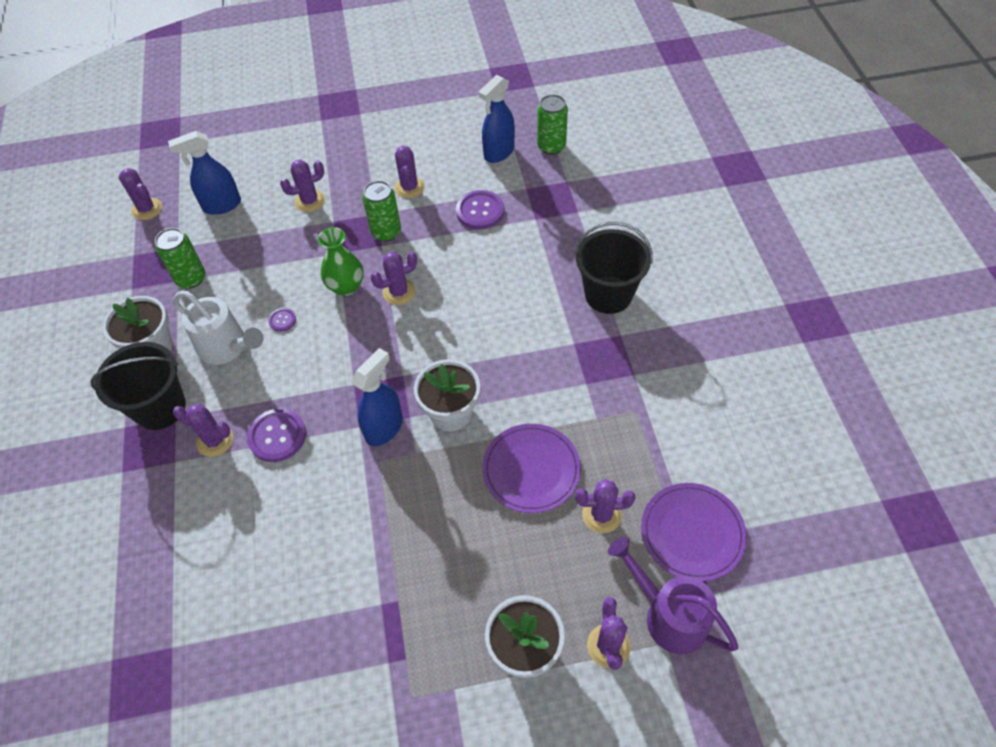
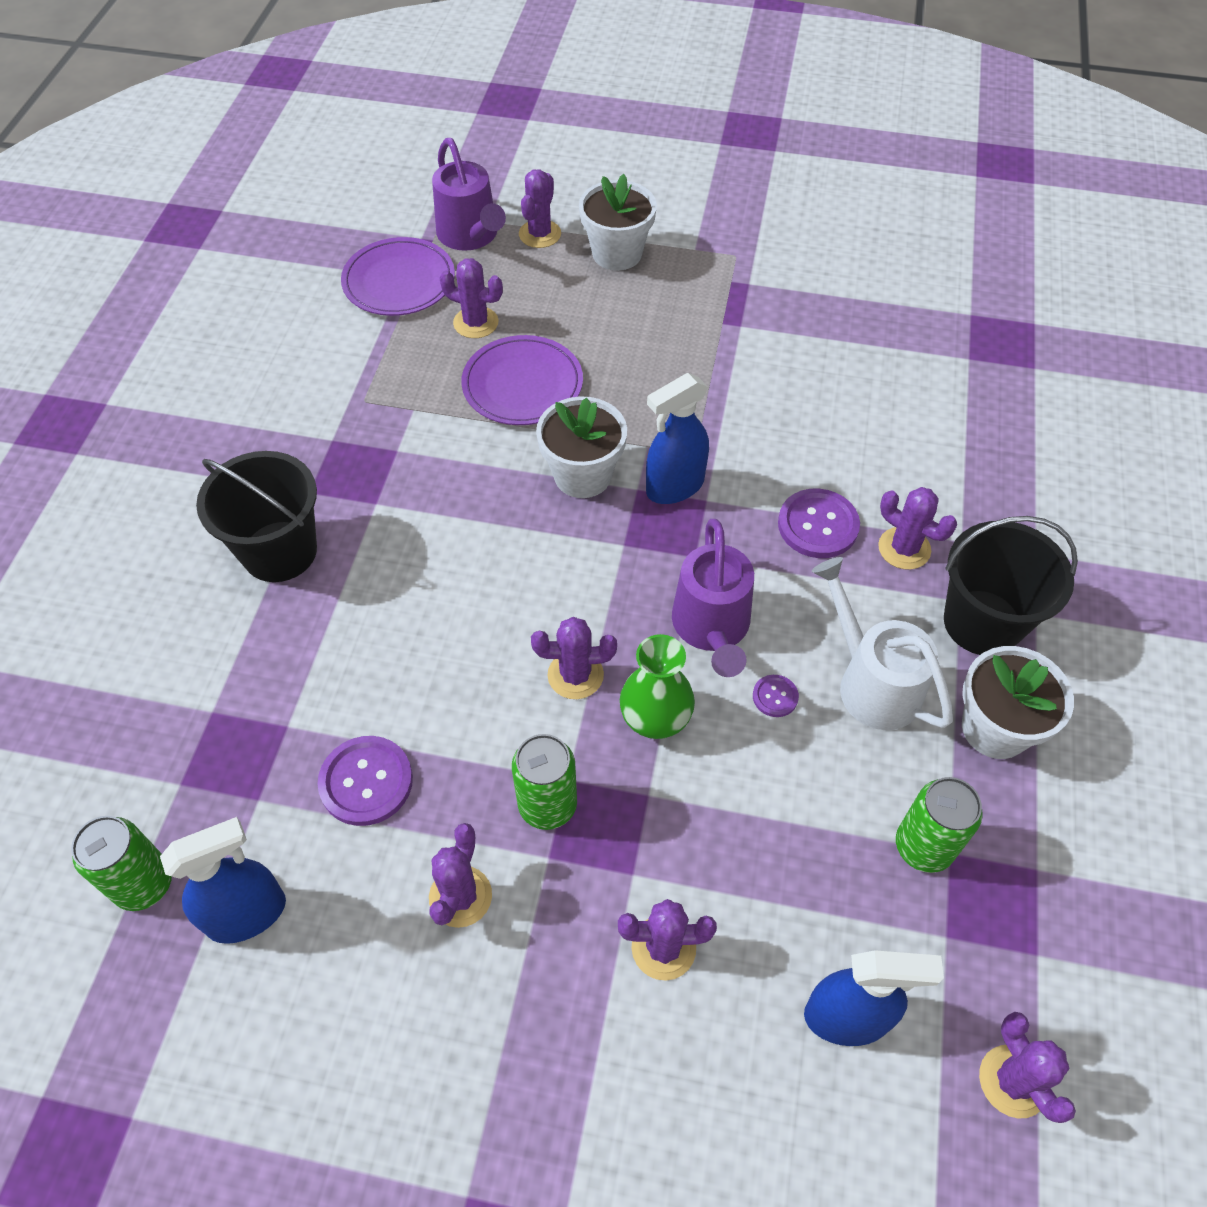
camera: 160 degrees left, 0 degrees up
none -> purple watering can [672,519,754,677]

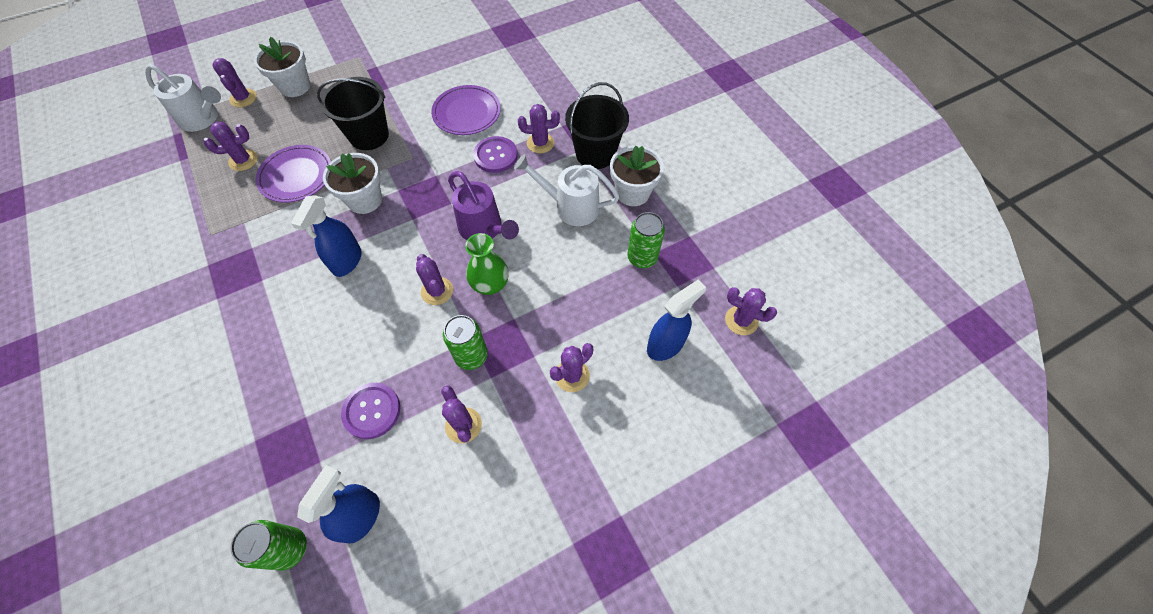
camera: 40 degrees left, 5 degrees up
black bucket [196,451,317,582] -> black bucket moved to [317,77,389,150]
purple plate [341,237,455,316] -> purple plate moved to [431,85,501,135]
purple watering can [432,138,506,251] -> white watering can [145,64,221,132]
purple cactus [531,617,617,699] -> purple cactus turned 75 degrees counterclockwise [416,254,453,305]
blue spray bottle [646,373,709,504] -> blue spray bottle moved to [291,195,362,277]
purple button [753,675,799,717] -> none

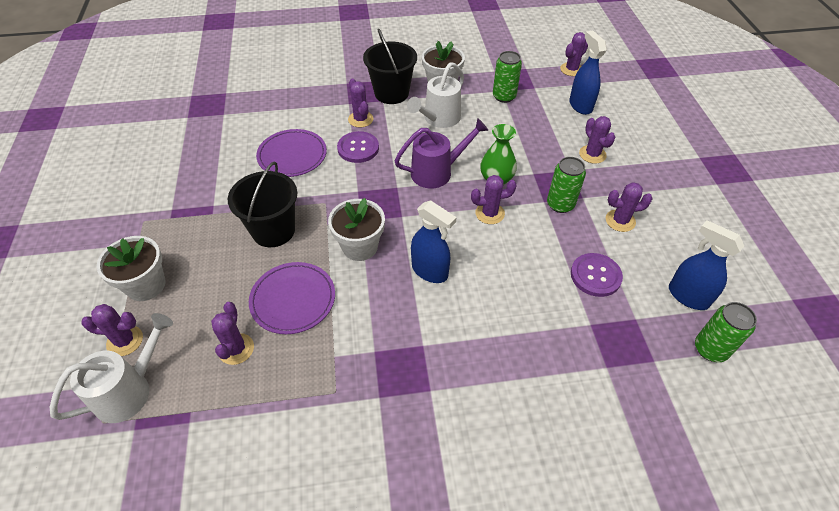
camera: 70 degrees left, 10 degrees down
purple cactus [518,104,560,153] -> purple cactus turned 45 degrees counterclockwise [348,79,373,128]

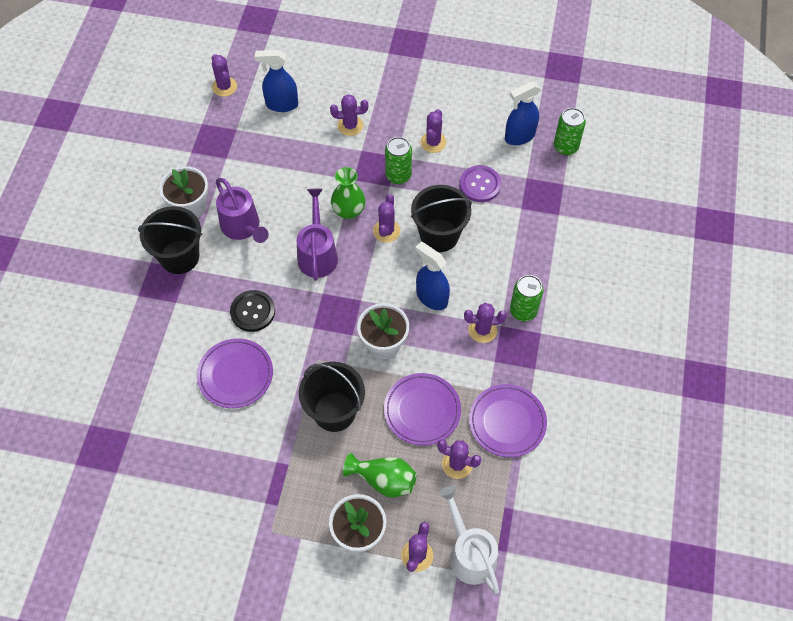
camera: 70 degrees left, 10 degrees up
purple button [337,131,379,163] -> black button [230,290,275,332]
purple cactus [348,79,373,128] -> purple cactus moved to [464,303,507,343]
white watering can [407,62,464,128] -> purple watering can [216,178,269,243]
blue spray bottle [411,200,457,283] -> blue spray bottle turned 105 degrees counterclockwise [415,242,450,310]
green can [493,51,522,103] -> green can moved to [510,275,544,322]
none -> green vase [343,453,417,498]
none -> black bucket [411,185,472,252]
none -> purple plate [469,384,547,457]

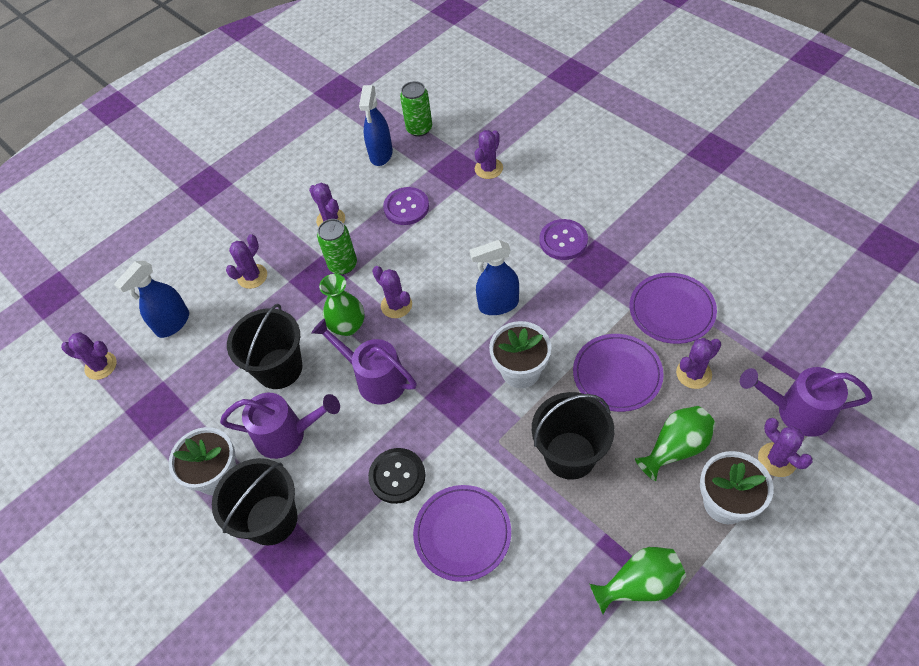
camera: 50 degrees left, 5 degrees down
black bucket [411,185,472,252] -> black bucket moved to [227,304,302,389]
white watering can [438,486,499,594] -> purple watering can [740,367,872,437]
purple cactus [464,303,507,343] -> purple cactus moved to [475,130,503,179]
green can [510,275,544,322] -> purple button [540,219,588,260]
none -> green vase [589,547,686,614]

